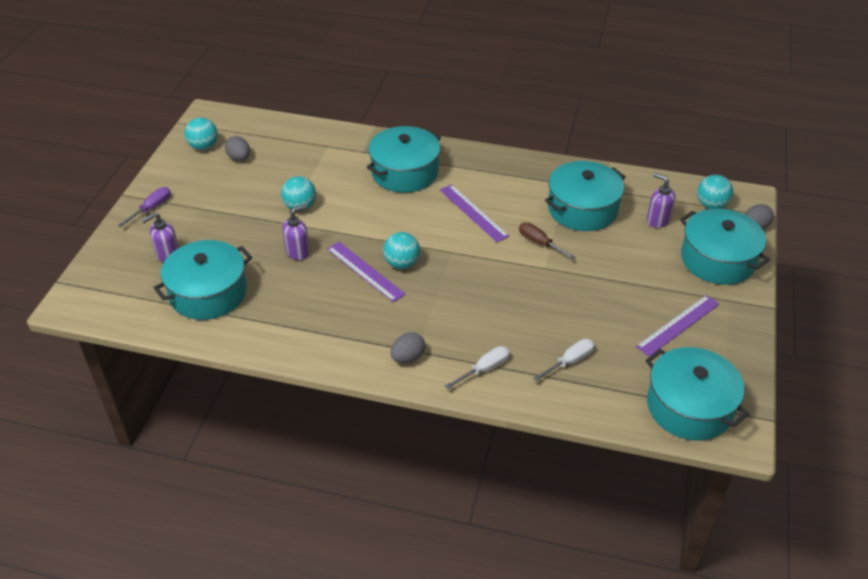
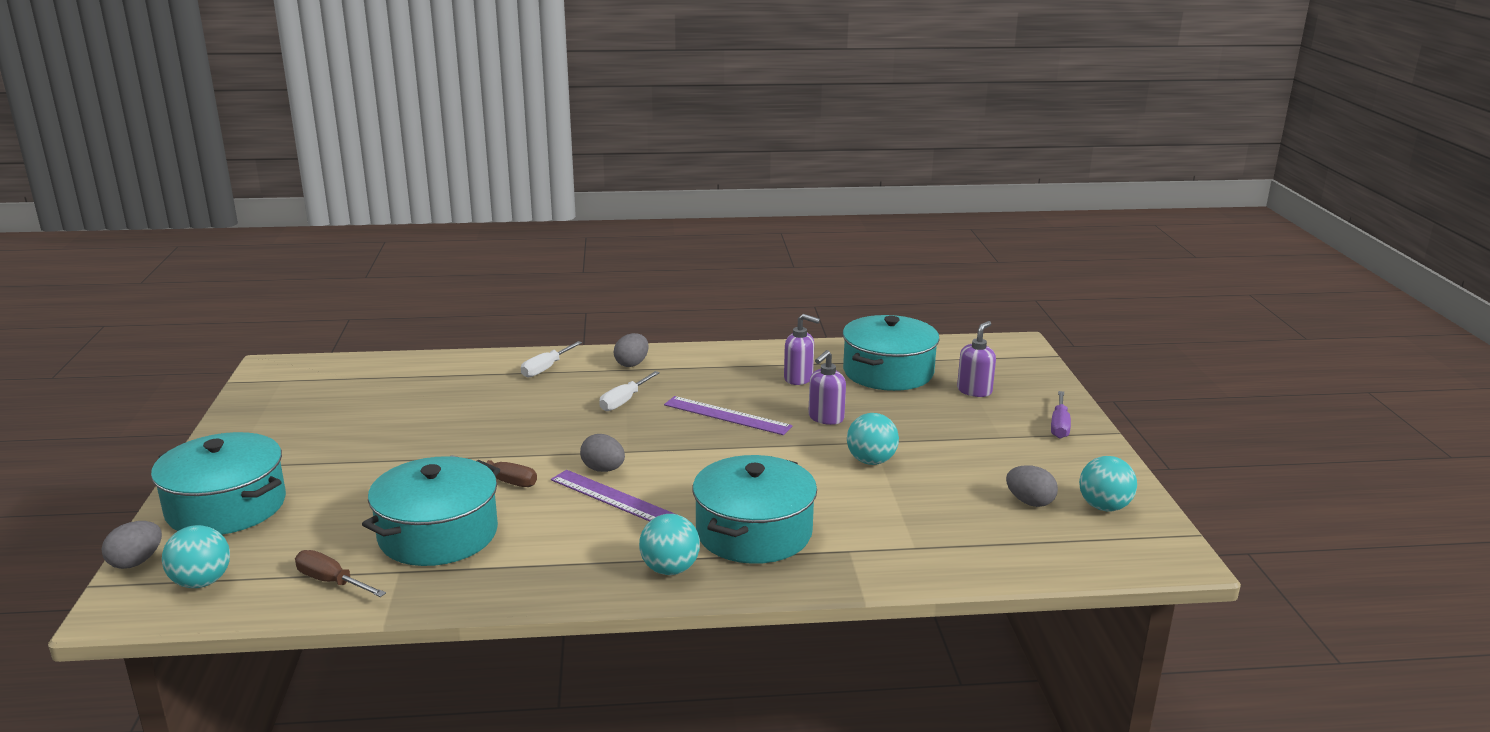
camera: 160 degrees right, 20 degrees down
turquoise ball [383,232,420,269] -> turquoise ball moved to [639,514,700,575]
white screwdriver [533,339,595,381] -> white screwdriver moved to [599,371,660,411]
purple ruler [636,295,719,357] -> none
turquoise pot [646,347,749,441] -> none
purple soap dispenser [647,172,675,228] -> purple soap dispenser moved to [784,314,820,385]
none -> brown screwdriver [295,550,386,597]
none -> grey egg [580,434,625,472]

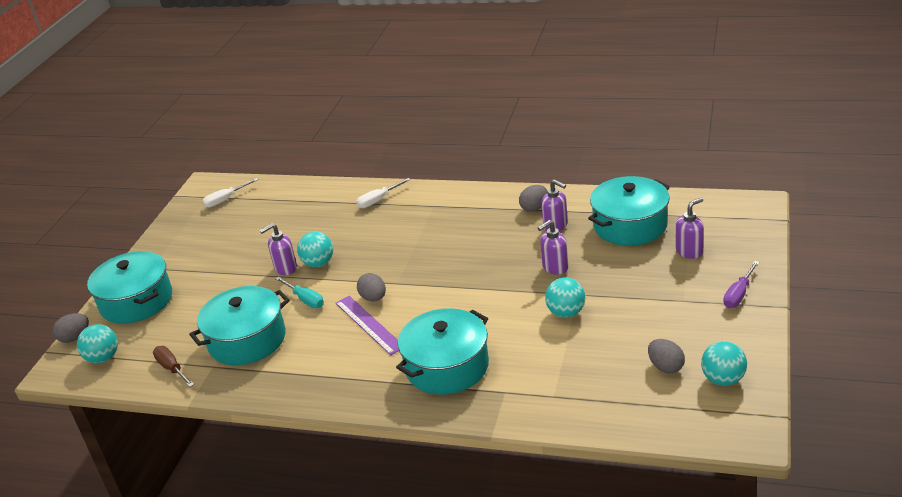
camera: 25 degrees right, 10 degrees up
brown screwdriver [450,455,537,487] -> turquoise screwdriver [275,277,324,308]
white screwdriver [599,371,660,411] -> white screwdriver moved to [202,178,258,208]
grey egg [614,333,648,367] -> grey egg moved to [519,185,547,212]
turquoise ball [639,514,700,575] -> turquoise ball moved to [297,231,333,267]
purple ruler [664,396,793,435] -> none
none -> purple soap dispenser [260,223,297,275]

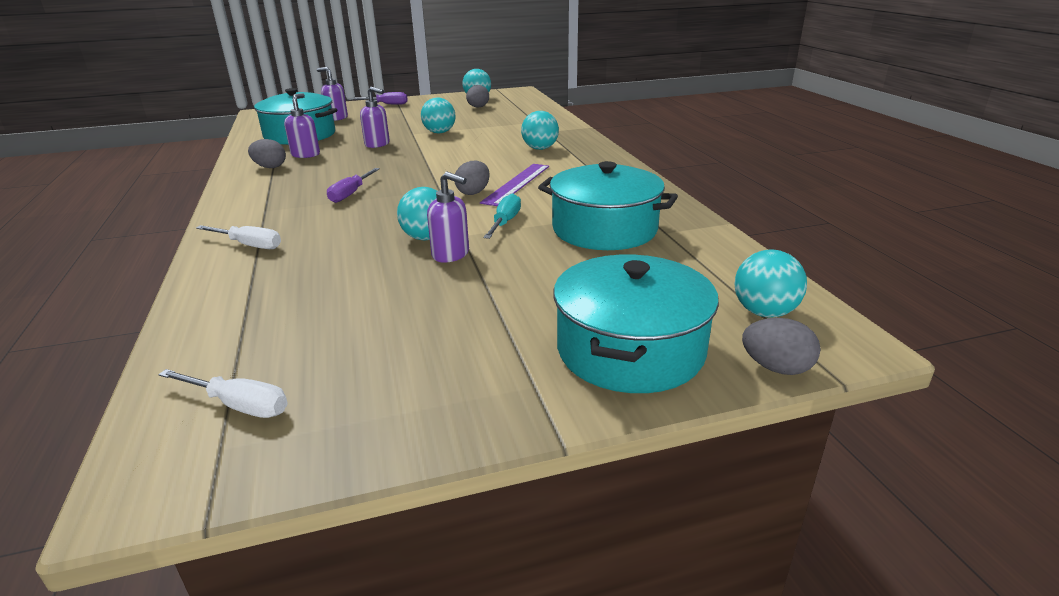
camera: 125 degrees left, 5 degrees down
brown screwdriver [153,346,194,387] -> none
turquoise pot [396,308,489,395] -> turquoise ball [521,111,559,150]
none -> purple screwdriver [327,168,380,203]

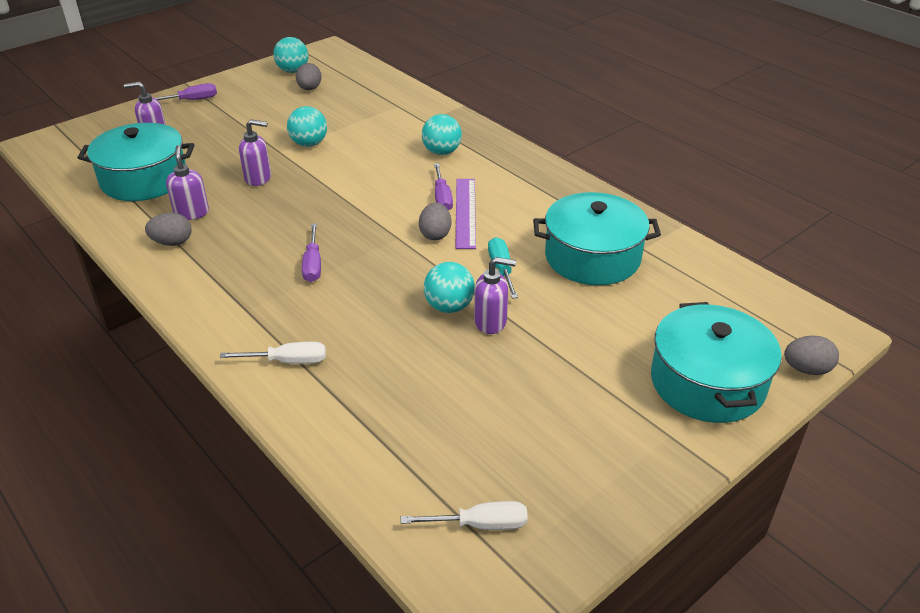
camera: 25 degrees left, 10 degrees up
turquoise ball [734,250,807,318] -> none
none -> purple screwdriver [434,163,453,210]

